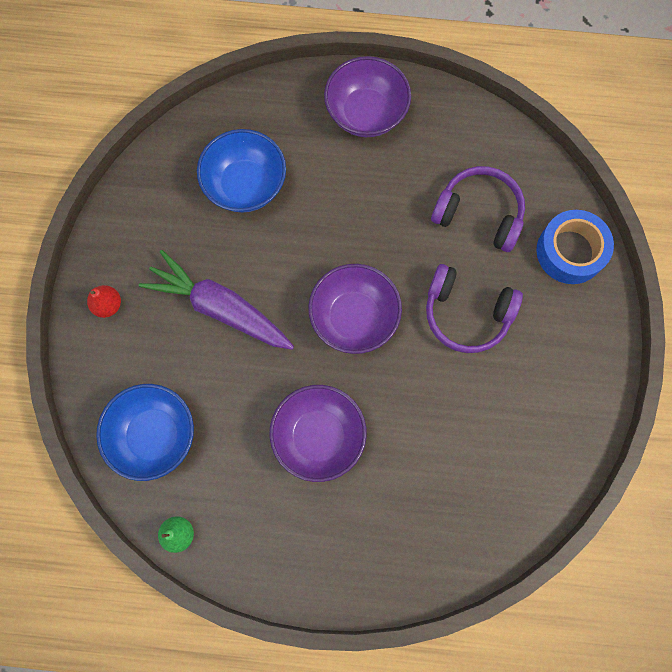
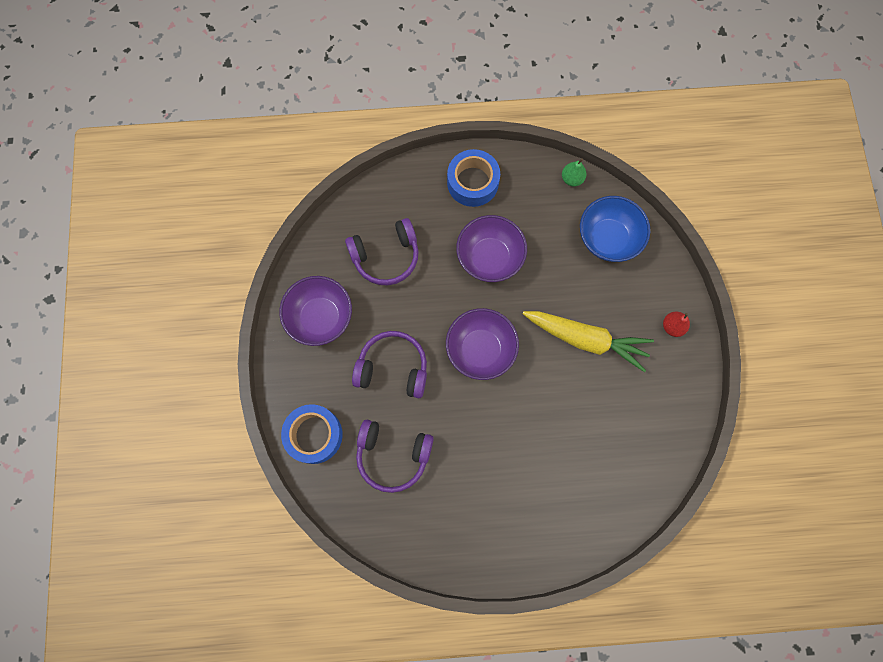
camera: 170 degrees right, 0 degrees up
purple carrot [139,250,294,350] -> yellow carrot [523,311,654,372]
blue bowl [197,129,286,212] -> none
purple bowl [324,56,411,137] -> purple bowl moved to [279,276,352,346]
none -> purple headphones [345,218,418,285]
none -> blue tape [447,149,500,207]

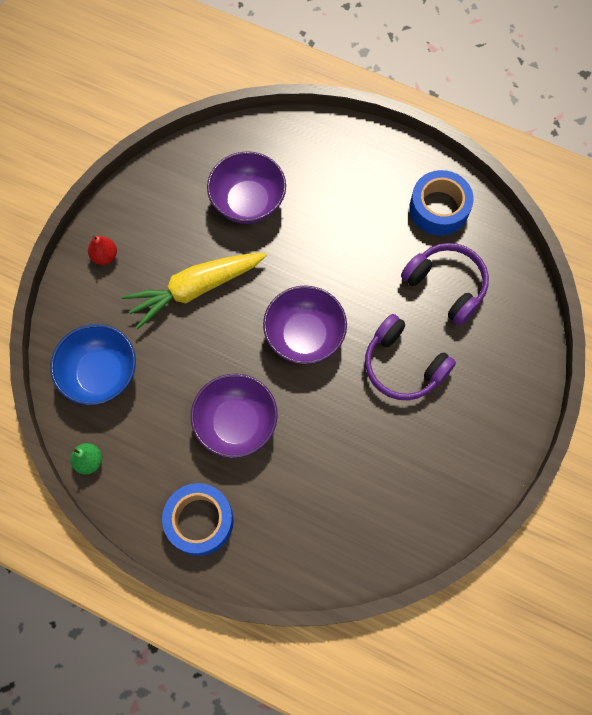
camera: 150 degrees left, 5 degrees down
purple bowl [279,276,352,346] -> purple bowl moved to [207,151,286,224]
blue tape [281,404,343,464] -> blue tape moved to [409,170,474,236]
purple headphones [345,218,418,285] -> none
yellow carrot [523,311,654,372] -> yellow carrot turned 75 degrees counterclockwise [122,253,267,330]

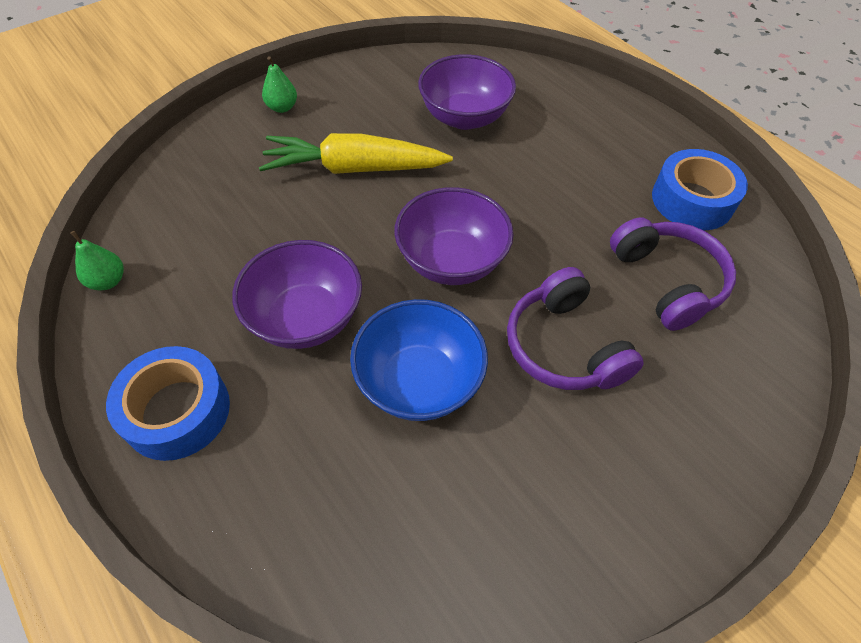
camera: 25 degrees right, 15 degrees down
blue bowl [50,324,136,405] -> blue bowl moved to [350,299,488,421]
red pear [88,235,117,265] -> green pear [262,56,297,113]

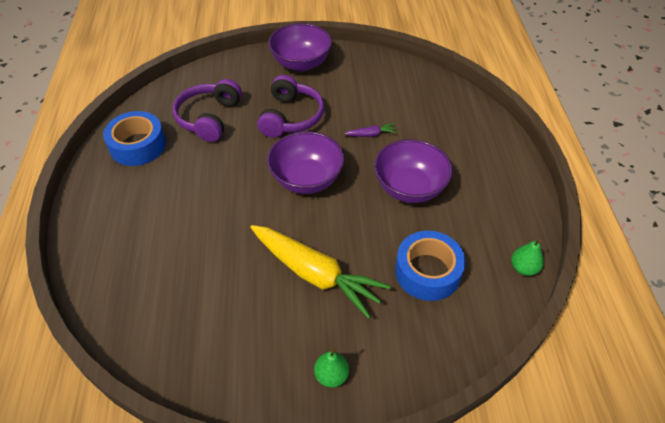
camera: 145 degrees left, 5 degrees down
blue tape [106,346,230,461] -> blue tape moved to [395,231,466,301]
blue bowl [350,299,488,421] -> purple carrot [344,123,397,137]
purple bowl [418,54,516,130] -> purple bowl moved to [268,23,332,71]

